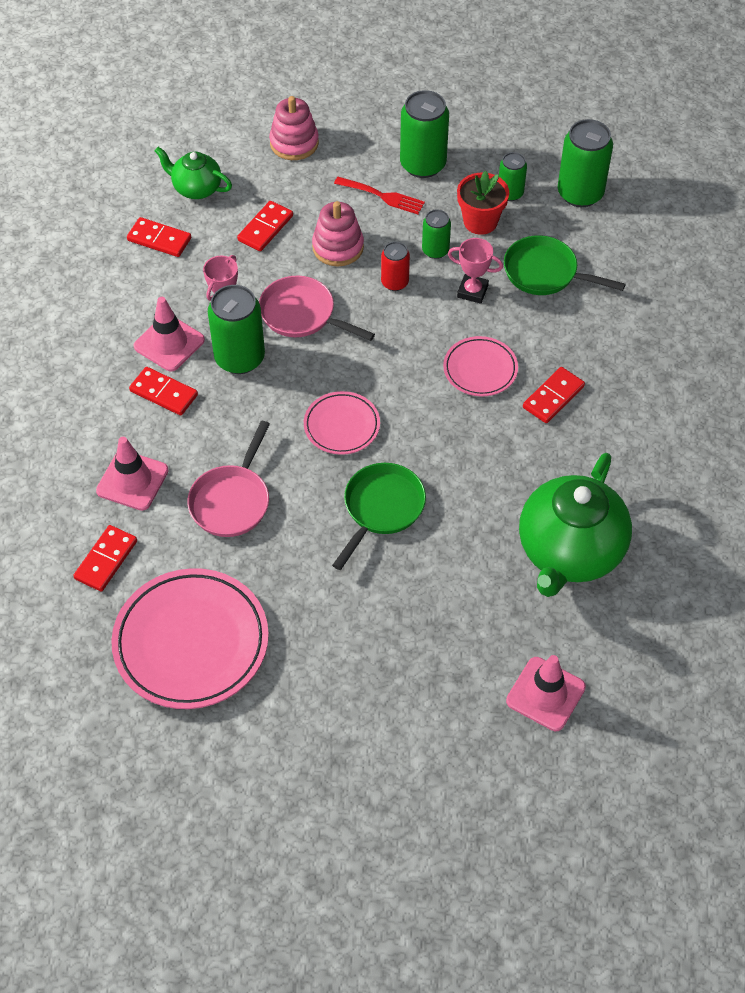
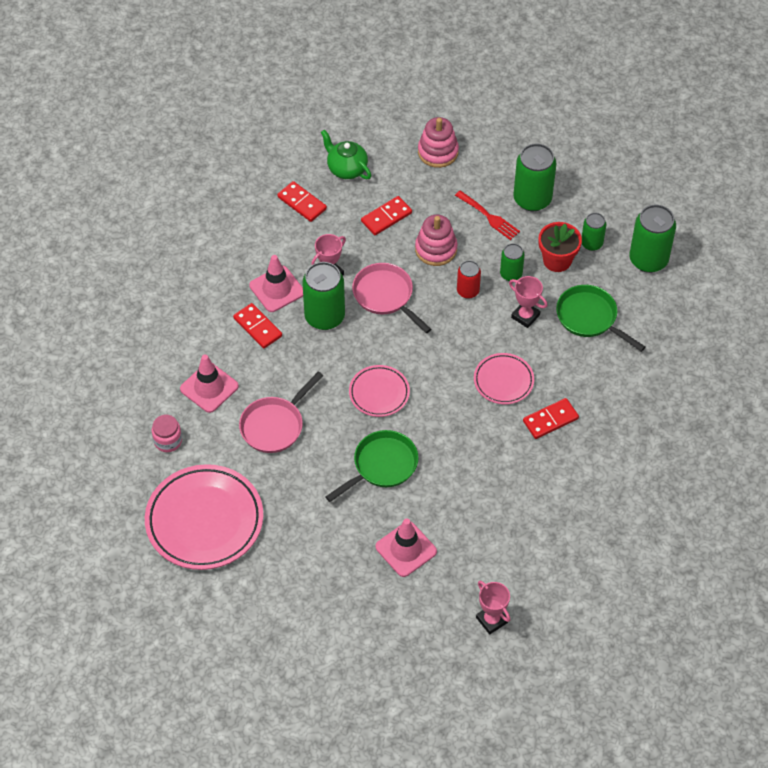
camera: 20 degrees right, 0 degrees up
red domino [73,525,137,592] -> pink jar [152,415,182,452]
pink traffic cone [506,655,586,731] -> pink traffic cone moved to [376,518,437,577]
green teapot [519,453,632,597] -> none
none -> pink trophy [476,581,510,635]

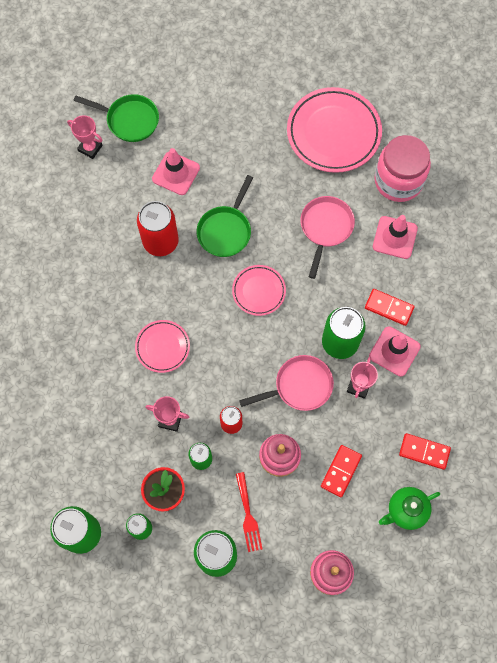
camera: 155 degrees right, 15 degrees up
pink jar [152,415,182,452] -> pink jar [374,135,431,202], size x2.08
green teapot [321,130,371,179] -> green teapot turned 135 degrees clockwise [379,487,440,530]
pink pan [352,263,432,333] -> pink pan turned 45 degrees counterclockwise [239,355,334,411]
red fork [455,190,520,240] -> red fork turned 120 degrees counterclockwise [236,472,262,552]
red domino [523,398,579,439] -> none
green pan [556,285,645,352] -> green pan moved to [73,94,159,142]
none -> red can [137,201,179,256]

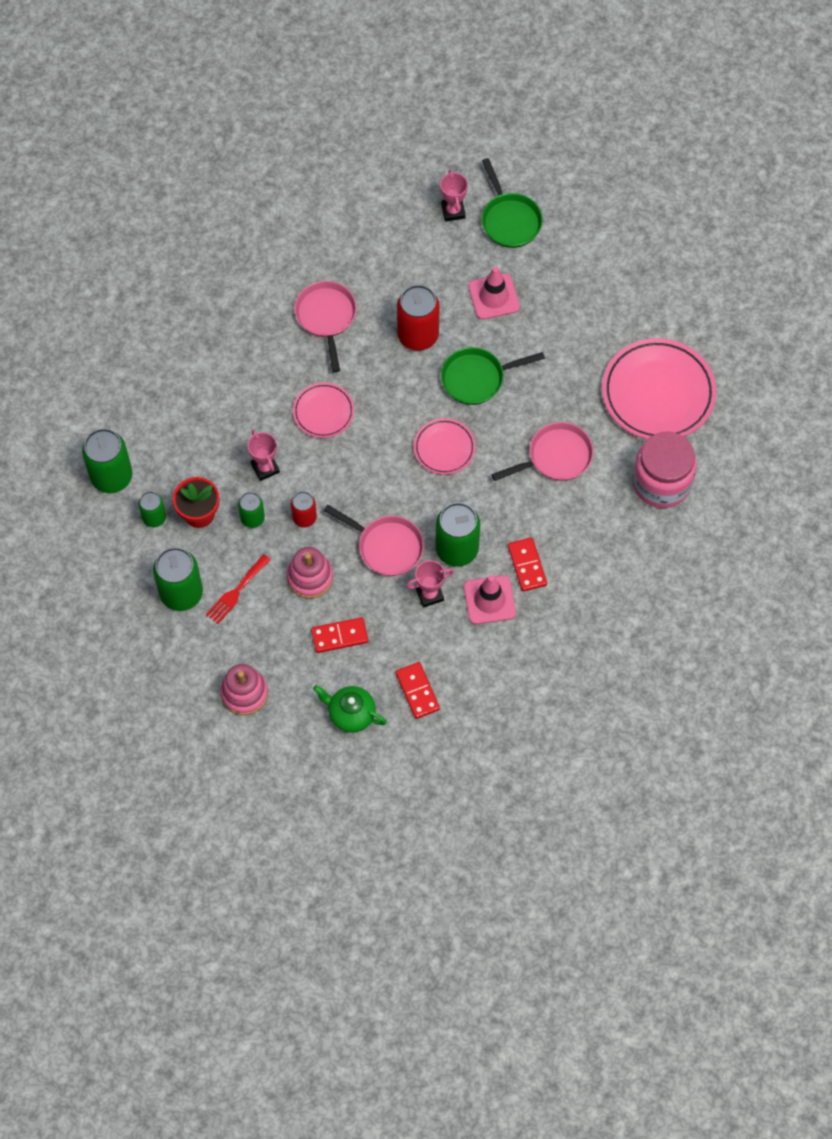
camera: 50 degrees right, 5 degrees down
pink traffic cone [373,215,418,259] -> none
none -> pink pan [294,281,357,372]

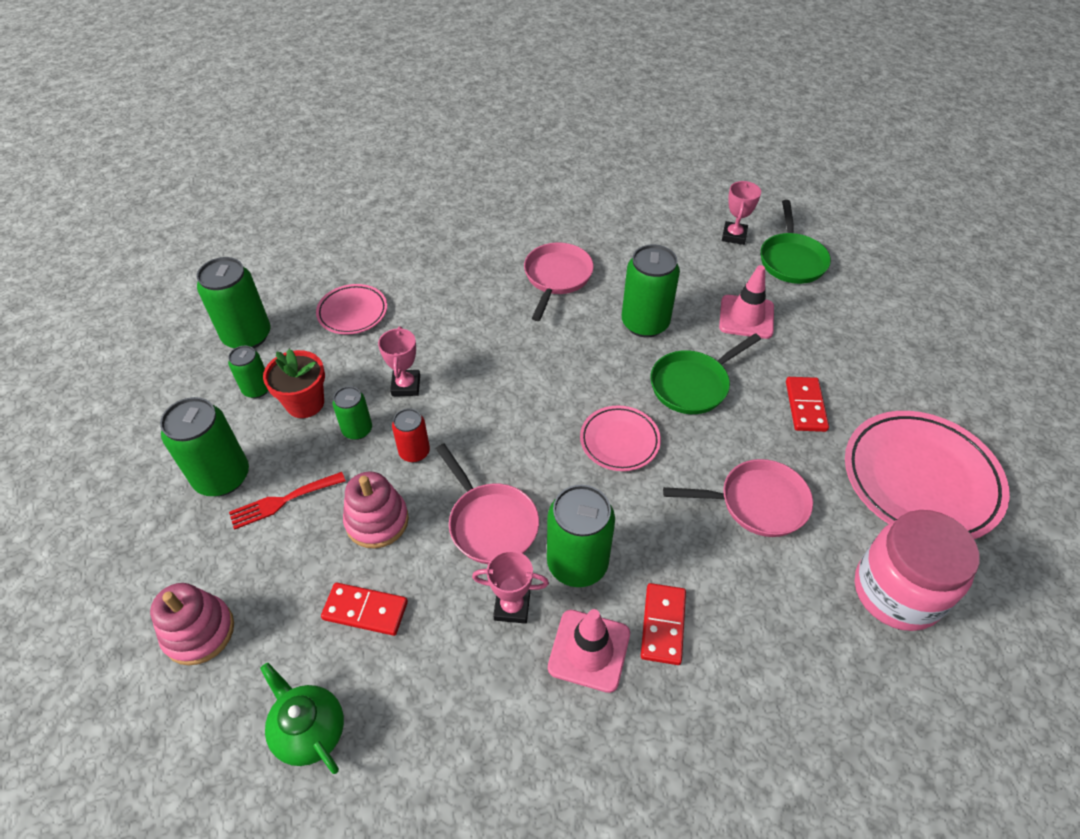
camera: 25 degrees right, 15 degrees down
pink plate [293,382,354,438] -> pink plate moved to [316,284,387,335]
red domino [396,662,440,719] -> red domino moved to [786,377,829,432]
red can [397,285,440,351] -> green can [622,244,680,337]
green pan [441,347,545,405] -> green pan turned 45 degrees counterclockwise [650,333,761,414]

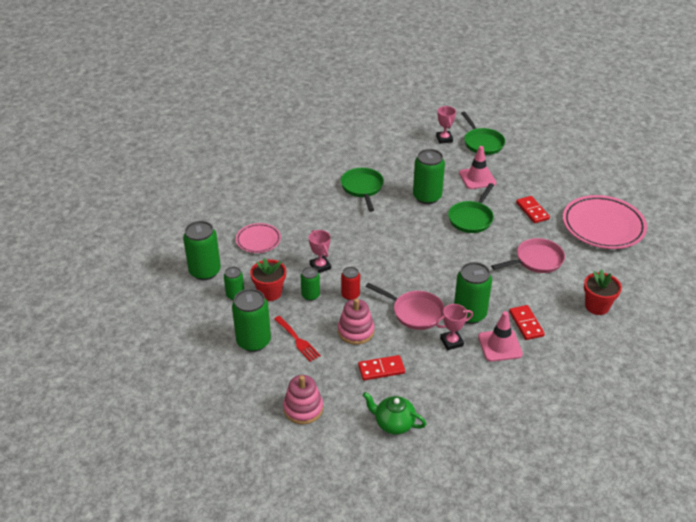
camera: 25 degrees left, 10 degrees down
red fork [229,472,346,530] -> red fork turned 75 degrees counterclockwise [274,316,321,362]
pink pan [524,243,594,321] -> green pan [341,168,384,212]
pink plate [580,406,661,471] -> none
pink jar [855,510,980,631] -> none
none -> red flower pot [584,269,622,315]

